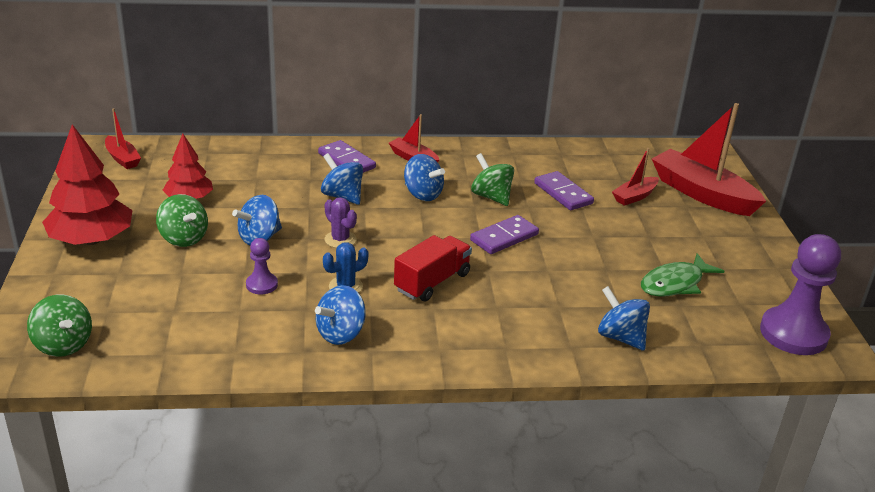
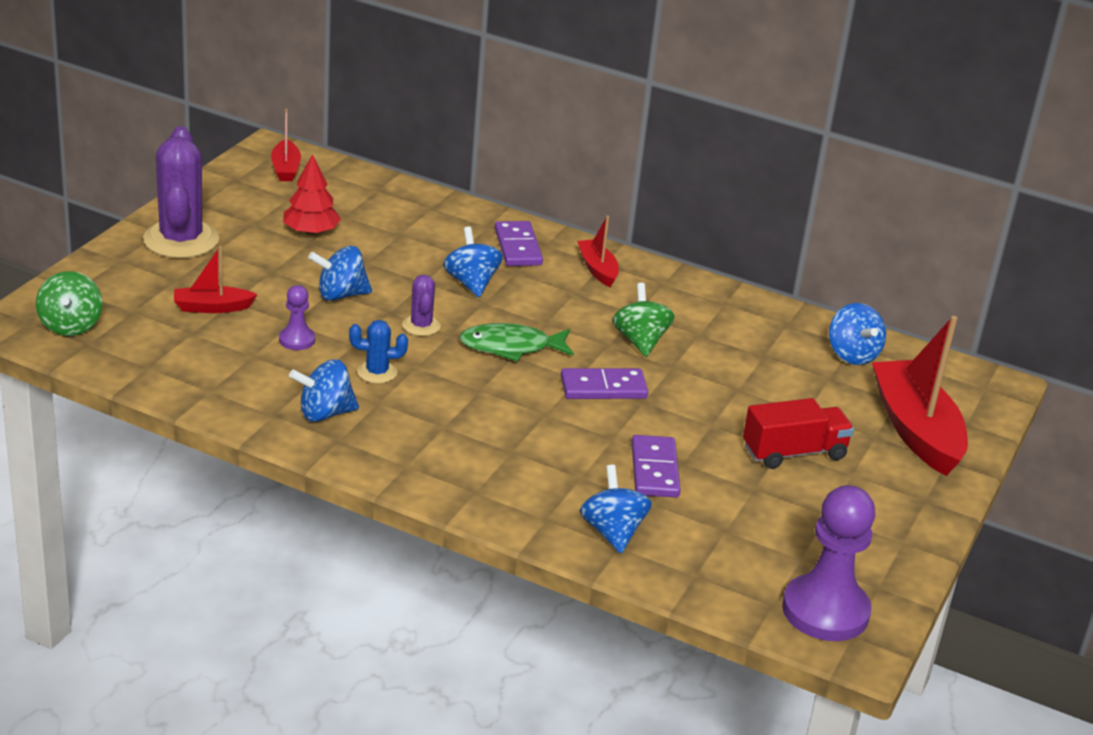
camera: 30 degrees right, 0 degrees up
red tree [42,124,133,245] -> purple cactus [143,126,219,258]
green spinning top [156,194,208,247] -> none
red truck [394,235,472,302] -> red truck moved to [743,398,854,469]
blue spinning top [404,154,445,201] -> blue spinning top moved to [829,303,886,365]
purple domino [534,171,594,210] -> purple domino moved to [632,435,681,498]
red boat [612,148,659,206] -> red boat moved to [174,246,258,313]
green fish [641,253,724,297] -> green fish moved to [459,323,574,362]

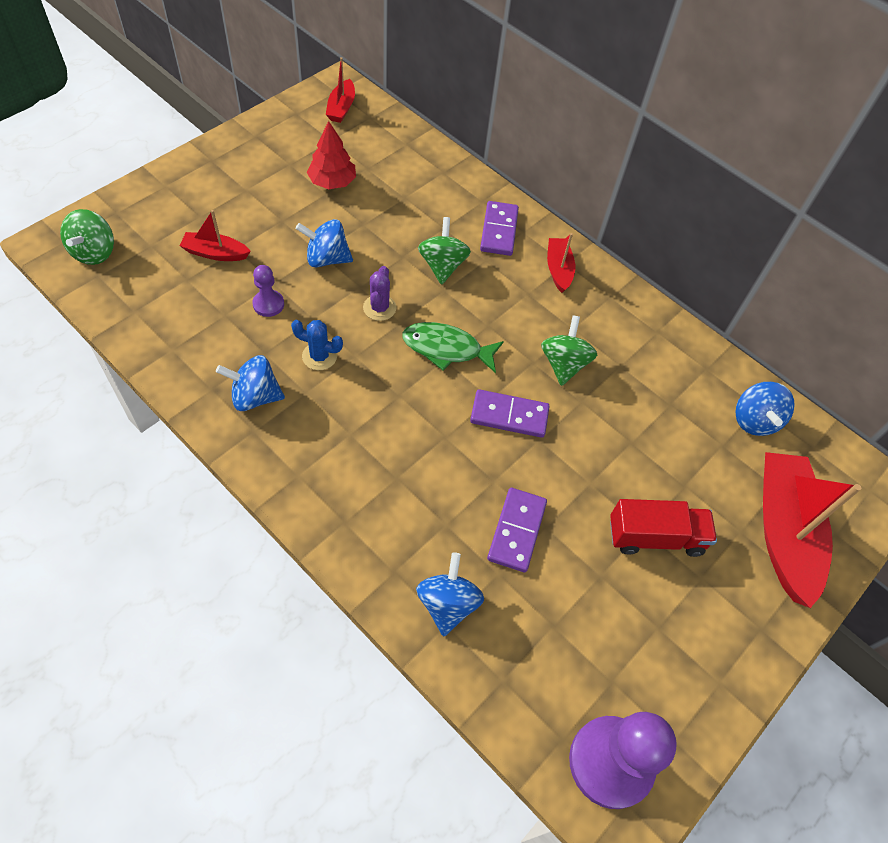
camera: 15 degrees right, 25 degrees up
purple cactus [143,126,219,258] -> none
blue spinning top [443,227,503,297] -> green spinning top [418,217,471,285]

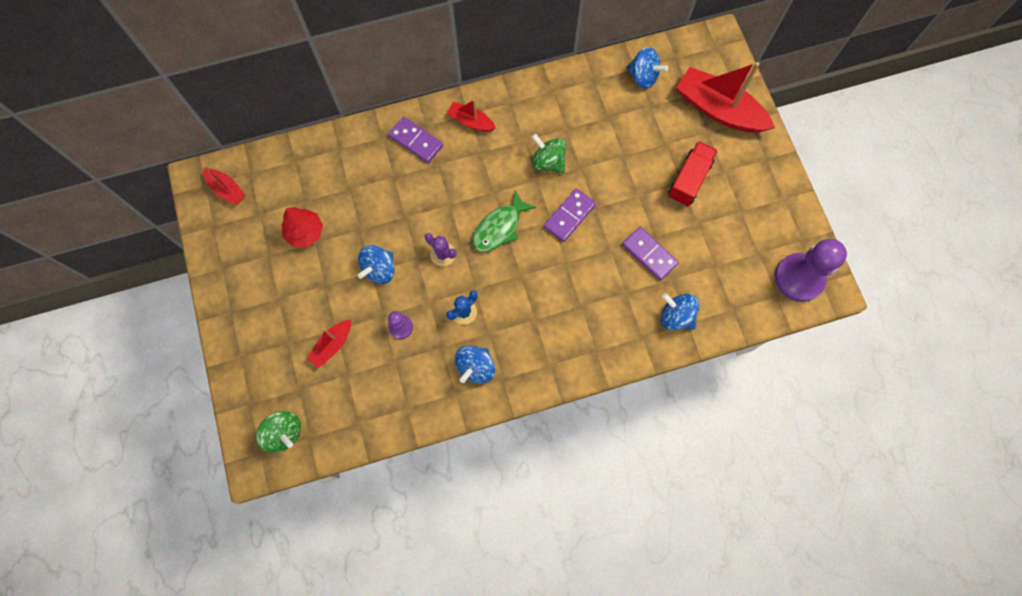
camera: 55 degrees left, 15 degrees up
green spinning top [418,217,471,285] -> none

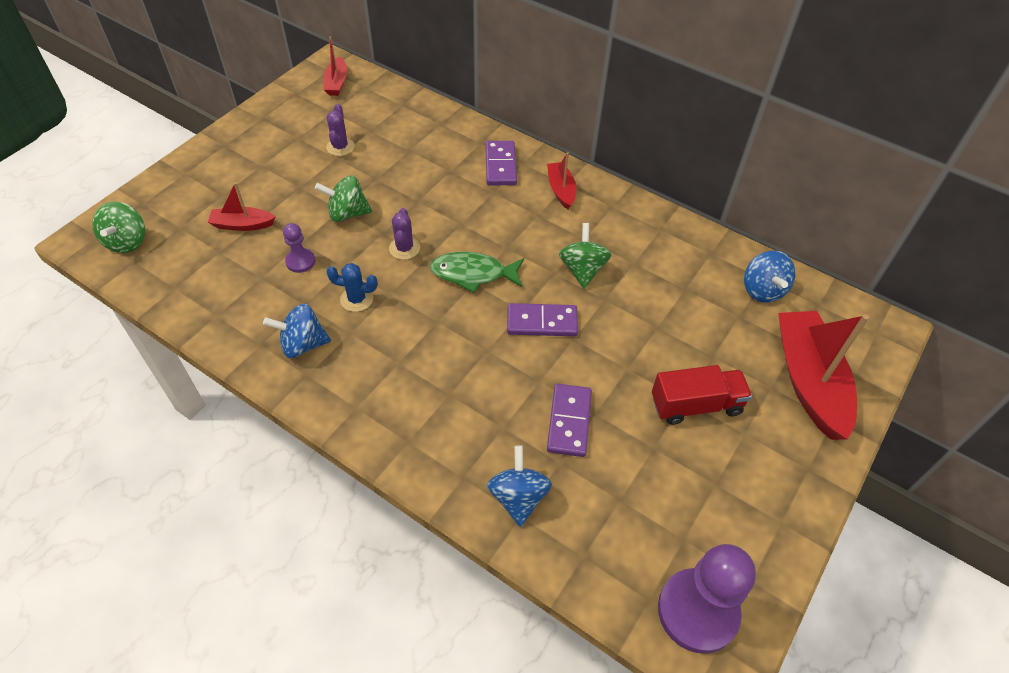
camera: 50 degrees right, 20 degrees down
red tree [282,207,323,247] -> purple cactus [326,104,355,156]
blue spinning top [358,245,394,284] -> green spinning top [315,175,372,222]

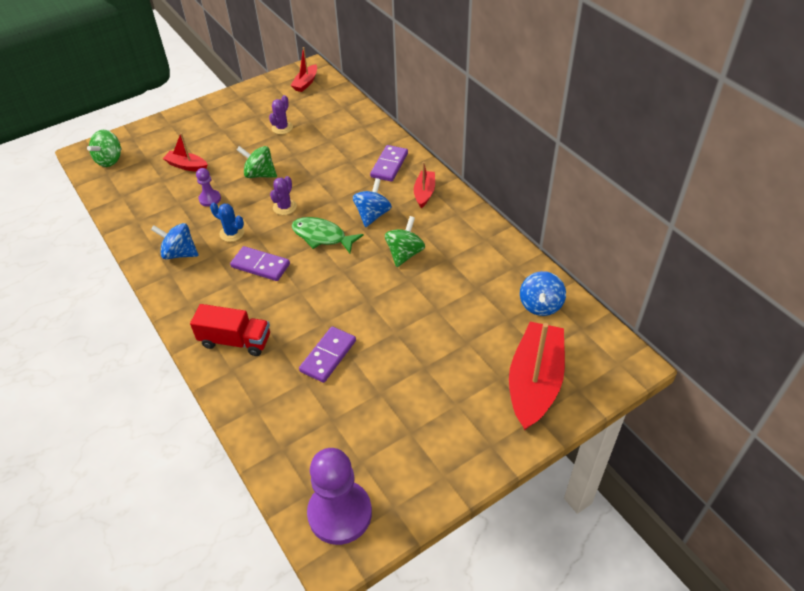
camera: 25 degrees right, 5 degrees down
blue spinning top [487,445,552,527] -> blue spinning top moved to [353,178,392,227]
purple domino [507,303,578,336] -> purple domino moved to [230,246,290,281]
red truck [652,365,752,425] -> red truck moved to [190,304,270,356]

